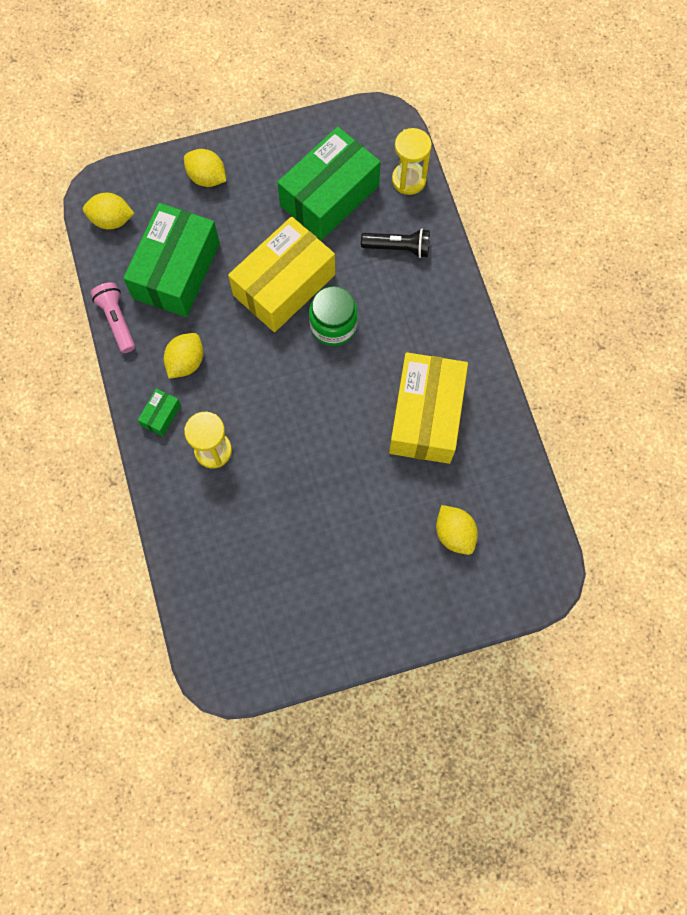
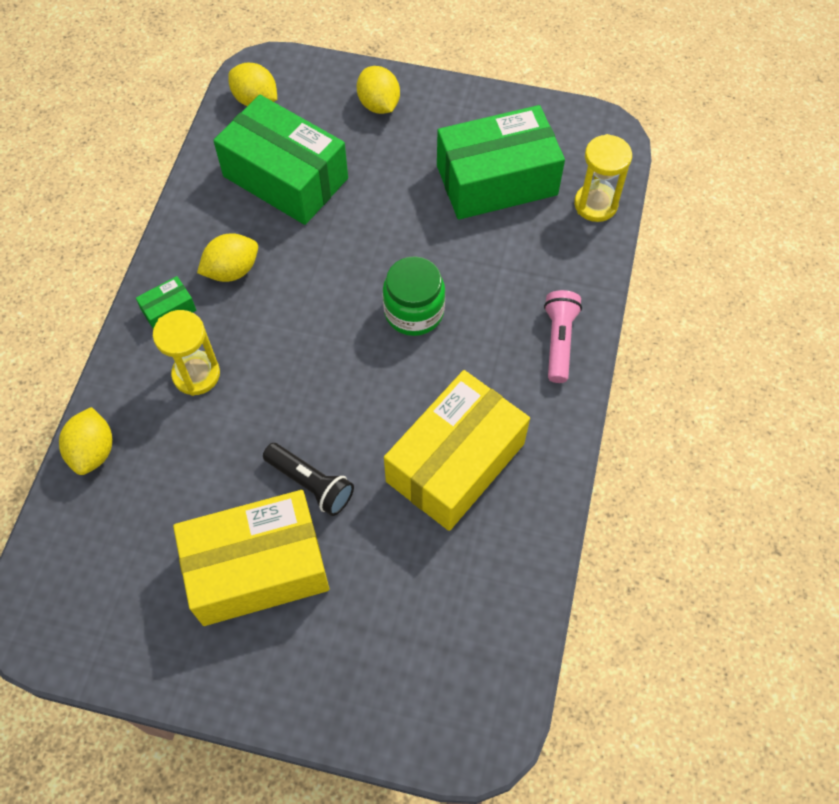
camera: 30 degrees right, 10 degrees down
pink flashlight [91,282,135,353] -> pink flashlight moved to [544,290,582,383]
green box [123,203,220,317] -> green box turned 75 degrees clockwise [213,95,348,225]
yellow box [228,217,335,332] -> yellow box moved to [173,490,329,626]
black flashlight [361,229,430,258] -> black flashlight moved to [263,443,354,516]
yellow lemon [436,505,478,555] -> yellow lemon moved to [59,407,112,475]

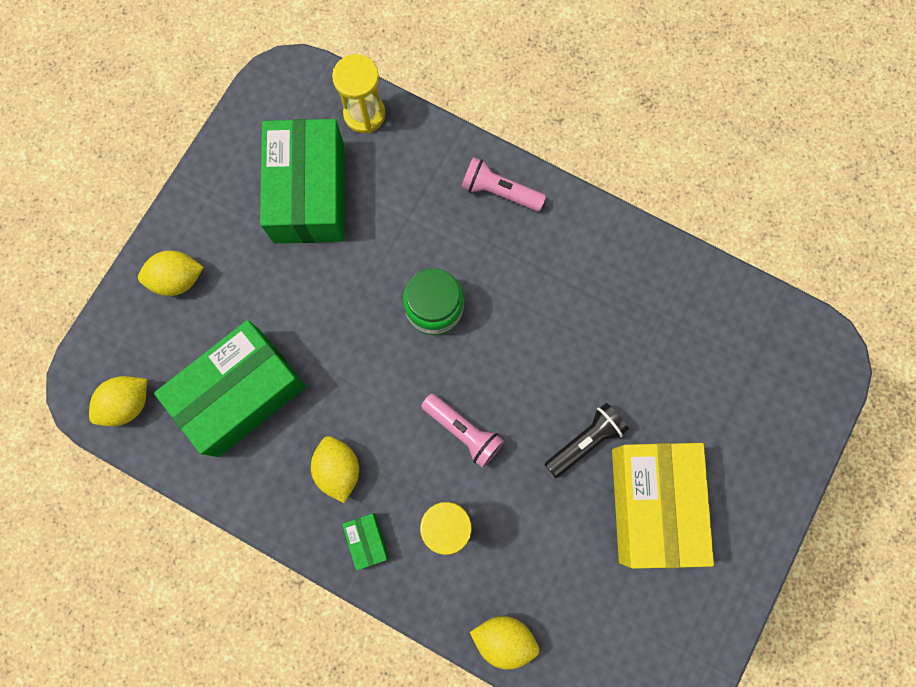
camera: 75 degrees left, 15 degrees up
yellow box [384,370,530,531] -> none
none -> pink flashlight [421,393,504,468]

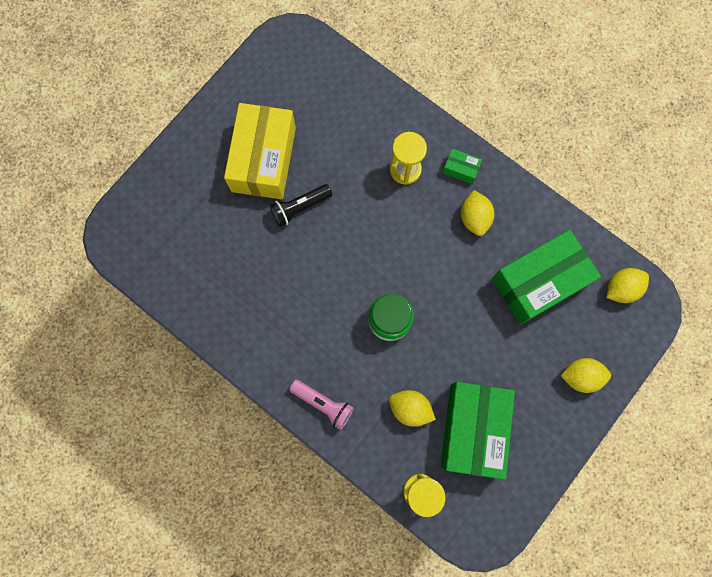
camera: 170 degrees left, 0 degrees up
green box [342,513,389,571] -> green box turned 60 degrees counterclockwise [443,149,482,184]
pink flashlight [421,393,504,468] -> none
yellow lemon [470,616,539,670] -> yellow lemon moved to [389,390,436,427]

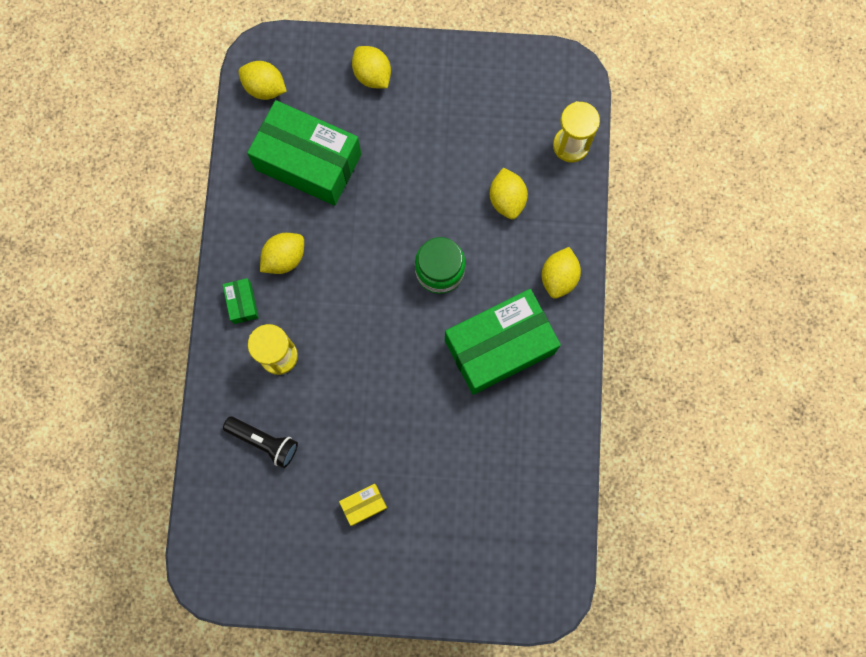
camera: 125 degrees left, 0 degrees up
yellow box [224,103,296,199] -> yellow box [339,484,387,526], size x0.41
black flashlight [270,184,332,227] -> black flashlight moved to [223,416,298,468]
pink flashlight [289,380,354,430] -> yellow lemon [542,247,581,299]
green box [441,382,515,480] -> green box moved to [445,289,561,395]

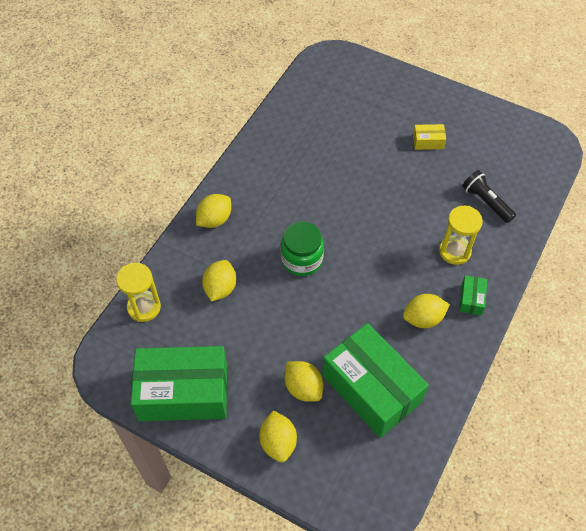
camera: 155 degrees left, 20 degrees down
yellow lemon [238,61,287,100] -> yellow lemon moved to [285,361,323,402]
green box [445,289,561,395] -> green box moved to [131,346,227,421]

